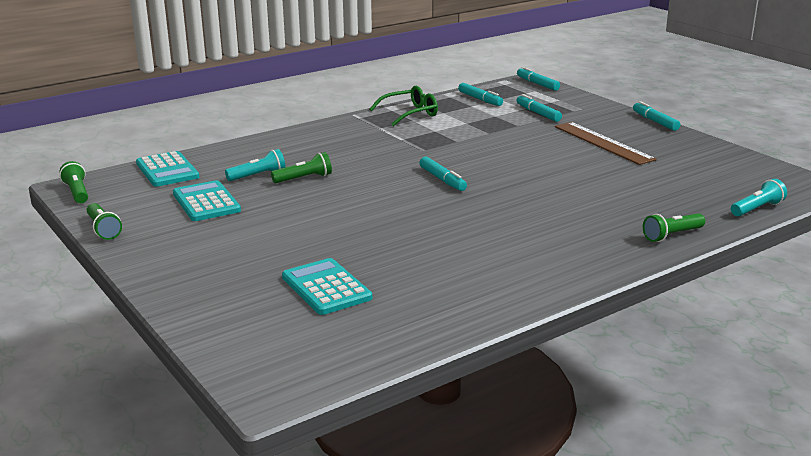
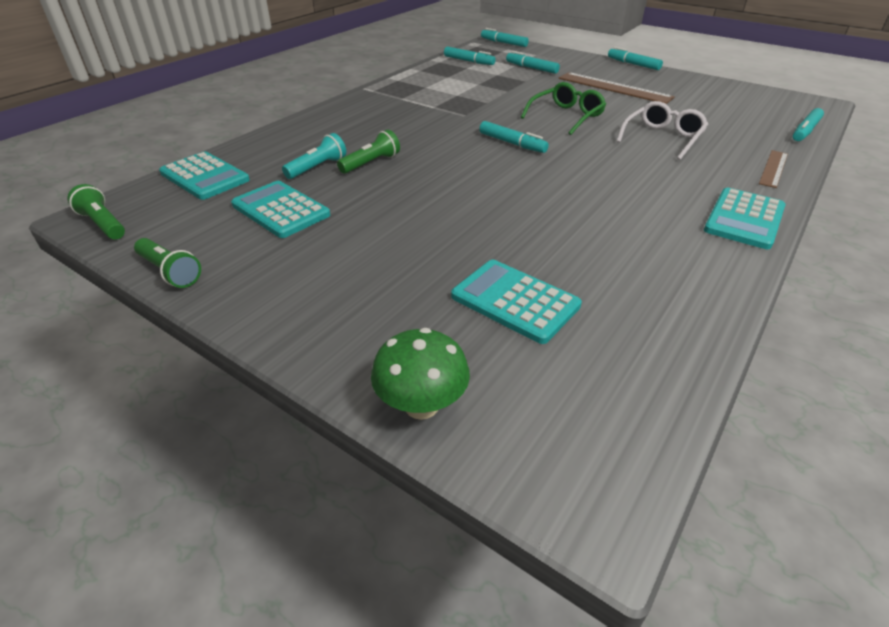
camera: 20 degrees left, 15 degrees up
green glasses [369,86,438,126] -> green glasses moved to [521,82,606,135]
green flashlight [643,213,705,242] -> brown ruler [759,150,788,188]
turquoise flashlight [731,179,787,216] -> turquoise marker [793,108,824,141]
none -> green mushroom [371,328,470,420]
none -> white glasses [616,101,708,160]
none -> turquoise calculator [704,188,785,249]

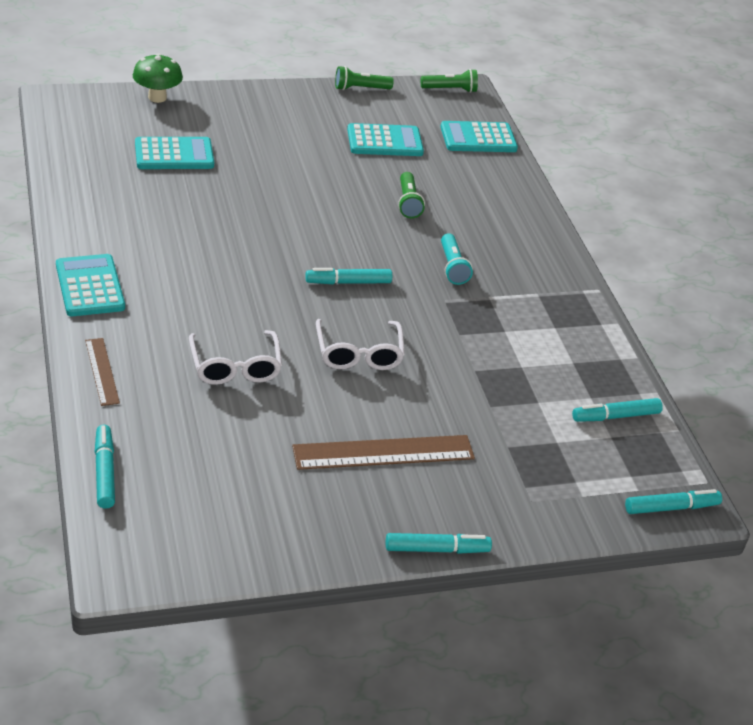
camera: 125 degrees right, 0 degrees up
turquoise flashlight [282,133,346,179] -> turquoise flashlight moved to [441,233,473,285]
turquoise marker [506,51,560,74] -> none
green glasses [521,82,606,135] -> white glasses [316,319,405,370]

